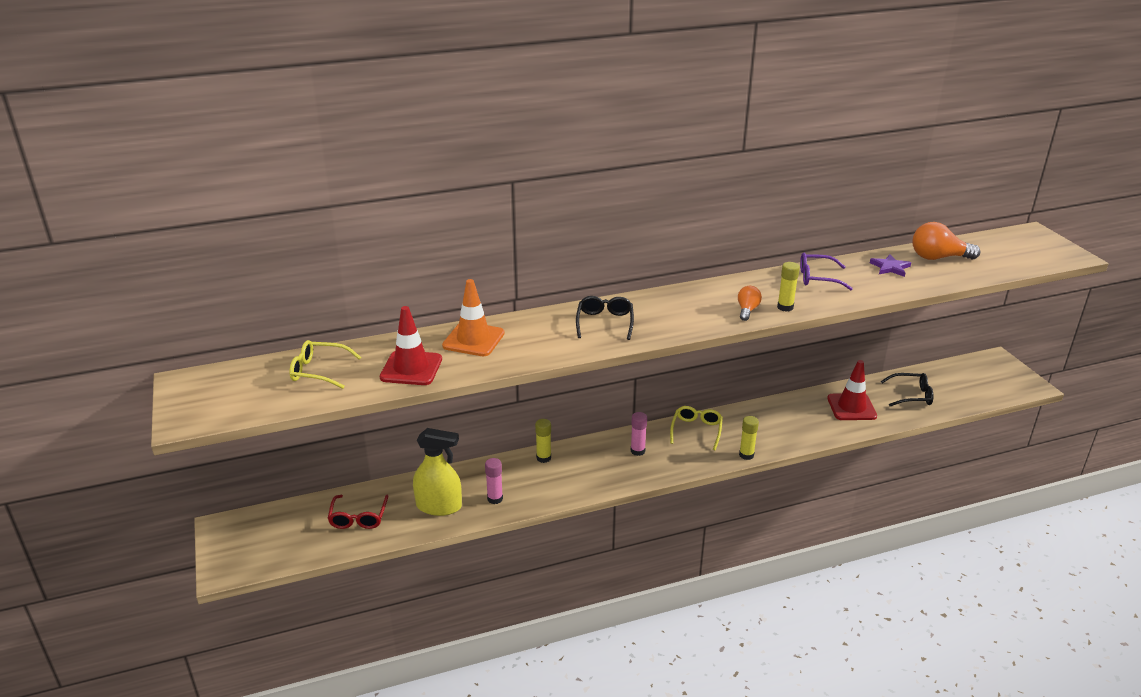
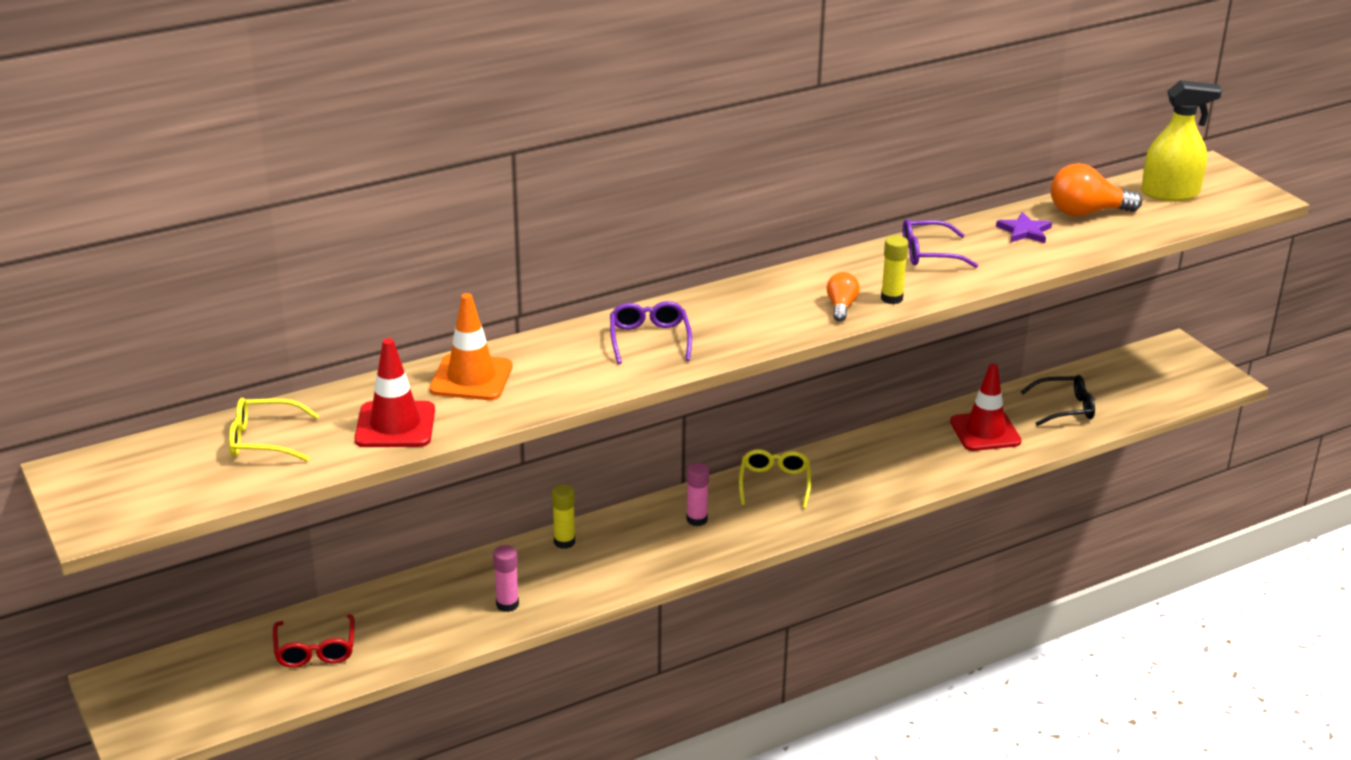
camera: 10 degrees left, 0 degrees up
yellow spray bottle [413,428,462,516] -> yellow spray bottle moved to [1141,80,1222,201]
black glasses [576,296,634,340] -> purple glasses [610,301,692,364]
yellow glue stick [739,416,759,460] -> none

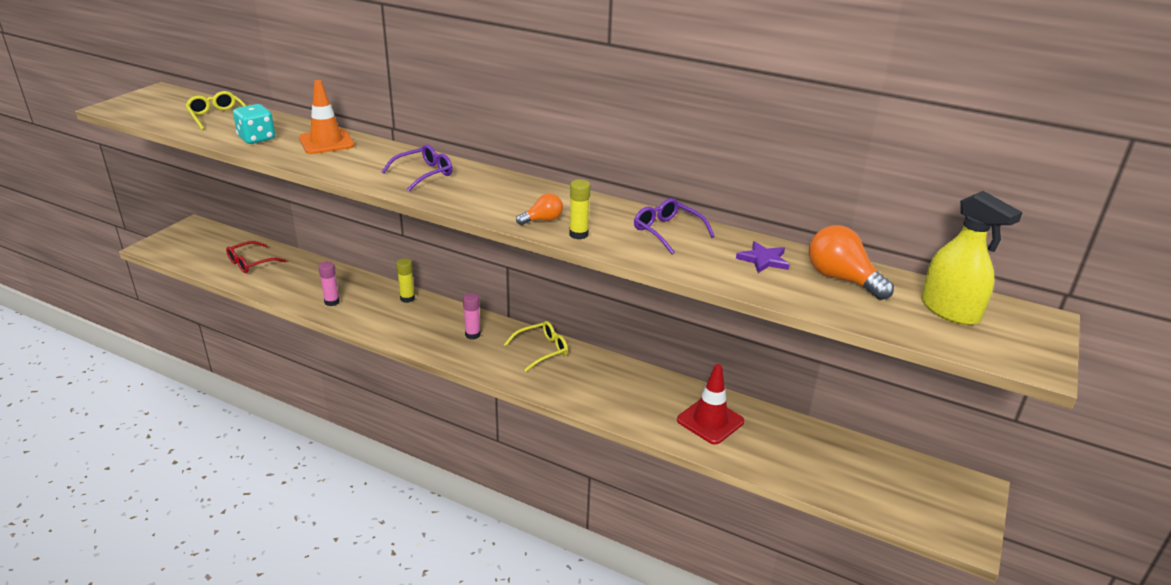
camera: 55 degrees right, 0 degrees up
red traffic cone [354,338,435,447] -> turquoise dice [233,104,275,144]
black glasses [1021,375,1095,426] -> none

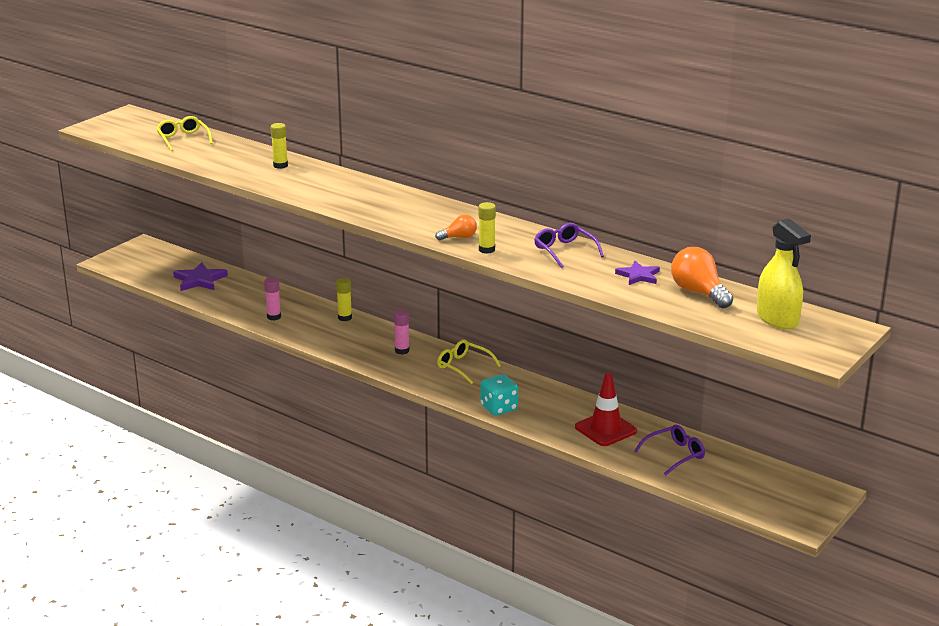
camera: 10 degrees right, 5 degrees down
red glasses [226,241,286,273] -> purple star [173,262,228,291]
turquoise dice [233,104,275,144] -> turquoise dice moved to [480,374,518,416]
orange traffic cone [299,80,355,154] -> yellow glue stick [271,123,288,169]
purple glasses [381,144,453,191] -> purple glasses moved to [634,425,705,476]
yellow glasses [504,321,568,372] -> yellow glasses turned 120 degrees counterclockwise [437,340,501,384]

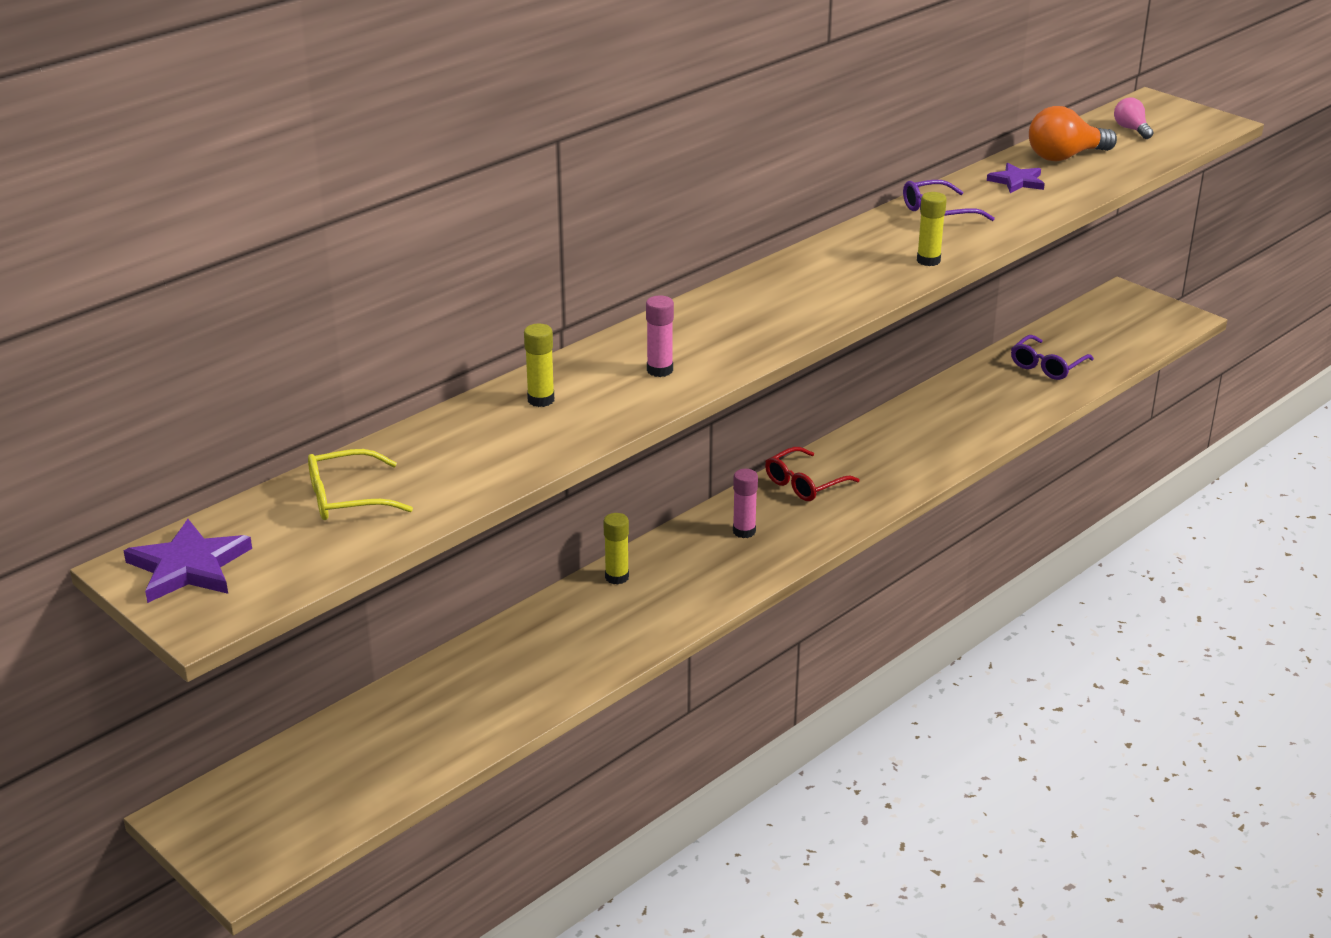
camera: 80 degrees left, 5 degrees up
purple star [173,262,228,291] -> purple star moved to [124,519,252,603]
pink glue stick [264,277,281,321] -> pink glue stick moved to [646,296,674,377]
orange light bulb [435,214,477,241] -> none
yellow glasses [437,340,501,384] -> red glasses [765,447,860,501]
turquoise dice [480,374,518,416] -> none
red traffic cone [575,373,637,446] -> none
purple glasses [634,425,705,476] -> purple glasses turned 120 degrees counterclockwise [1011,335,1094,380]
yellow spray bottle [757,218,811,329] -> pink light bulb [1114,98,1154,139]

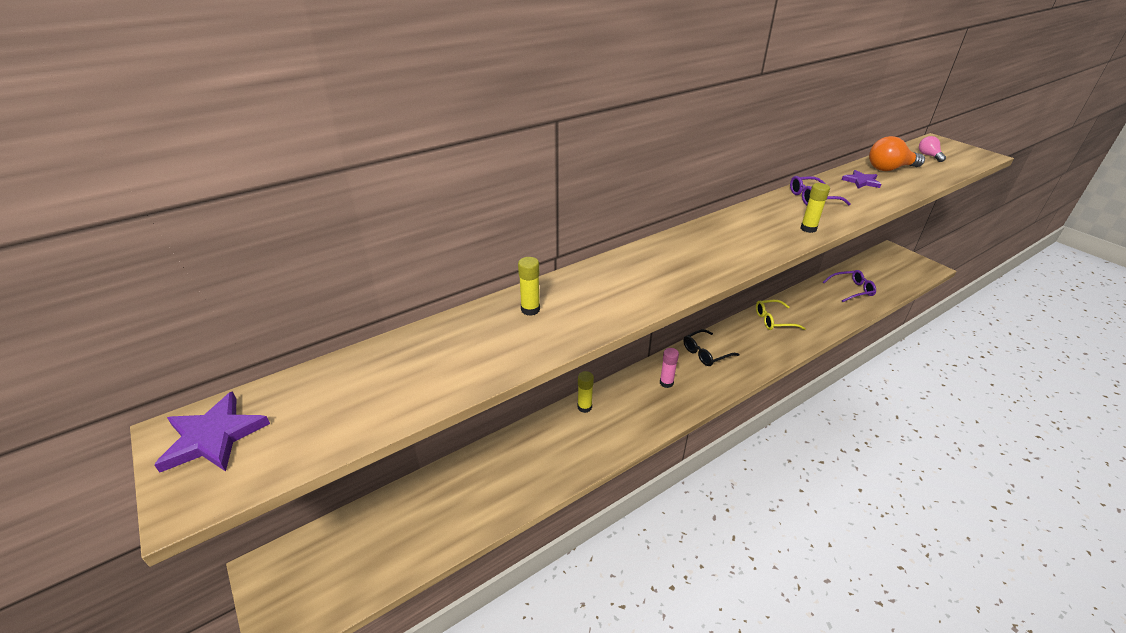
camera: 10 degrees right, 5 degrees up
yellow glasses [308,449,413,520] -> yellow glasses moved to [756,300,806,330]
pink glue stick [646,296,674,377] -> none
red glasses [765,447,860,501] -> black glasses [684,329,740,366]
purple glasses [1011,335,1094,380] -> purple glasses turned 150 degrees counterclockwise [823,270,876,302]

